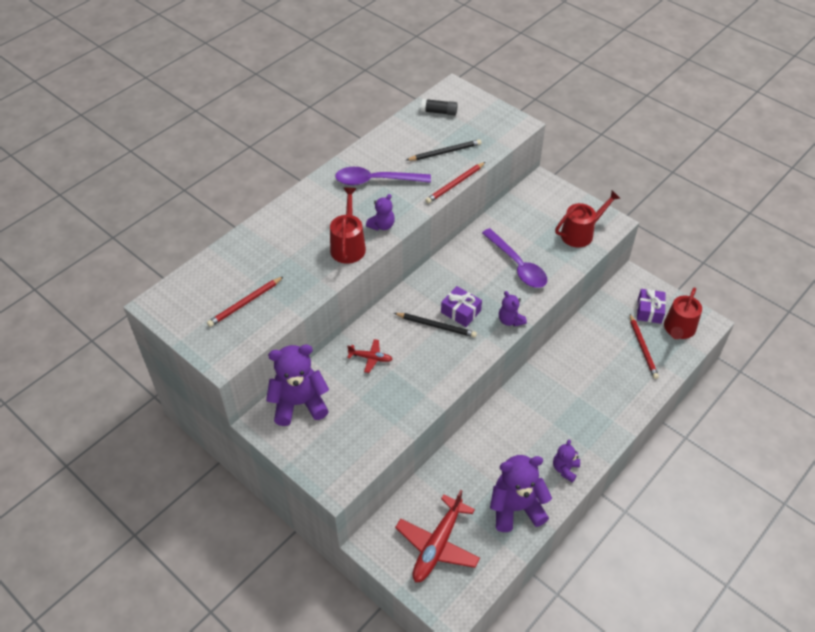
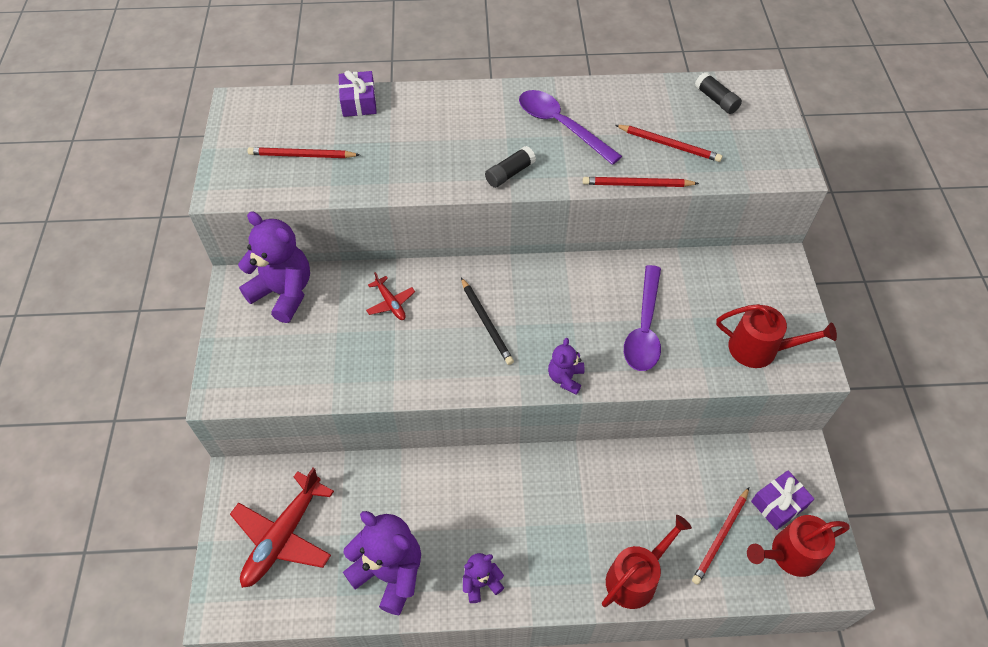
camera: 45 degrees right, 5 degrees up
red watering can [330,187,366,264] -> red watering can moved to [602,515,692,609]
purple teddy bear [366,194,395,231] -> black glue stick [485,146,536,188]
red plane [395,490,480,582] -> red plane turned 45 degrees counterclockwise [230,468,334,588]
black pencil [407,139,481,161] -> red pencil [615,125,722,162]
purple gift [441,286,482,327] -> purple gift moved to [339,70,377,117]

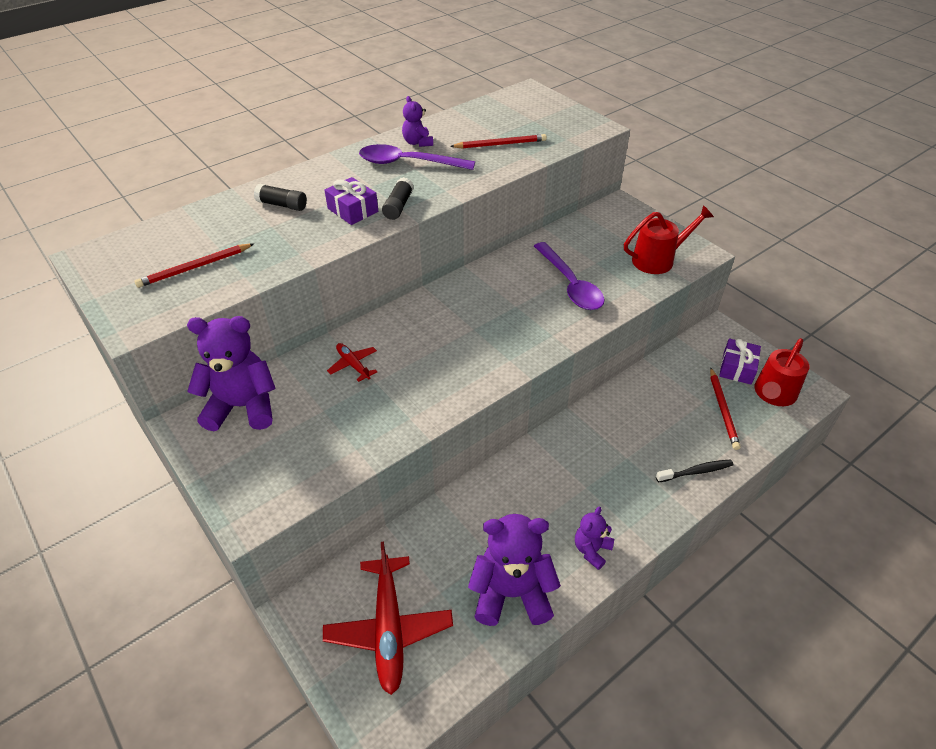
camera: 35 degrees left, 10 degrees down
purple gift [339,70,377,117] -> purple gift moved to [325,177,378,225]
red plane [366,272,415,320] -> red plane turned 150 degrees counterclockwise [327,343,377,382]
black pencil [461,277,514,365] -> none
purple teddy bear [548,338,584,395] -> purple teddy bear moved to [402,96,433,147]
red pencil [583,177,699,187] -> none
red watering can [602,515,692,609] -> black toothbrush [656,459,734,483]
black glue stick [695,72,742,114] -> black glue stick moved to [254,184,307,211]

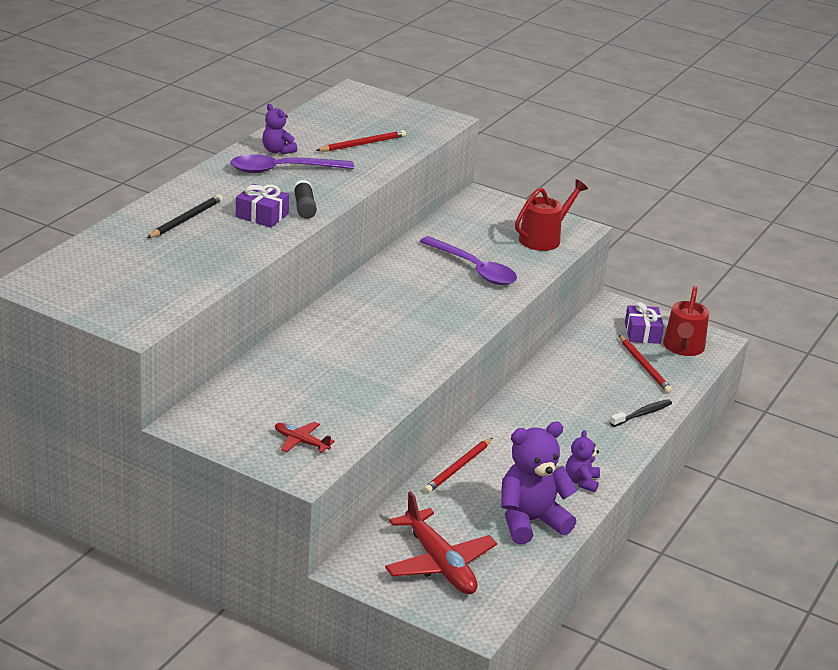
camera: 25 degrees left, 15 degrees down
red pencil [134,244,254,288] -> red pencil moved to [424,438,492,493]
purple teddy bear [187,316,276,431] -> none
black glue stick [254,184,307,211] -> black pencil [147,194,223,238]
red plane [327,343,377,382] -> red plane moved to [275,422,335,453]

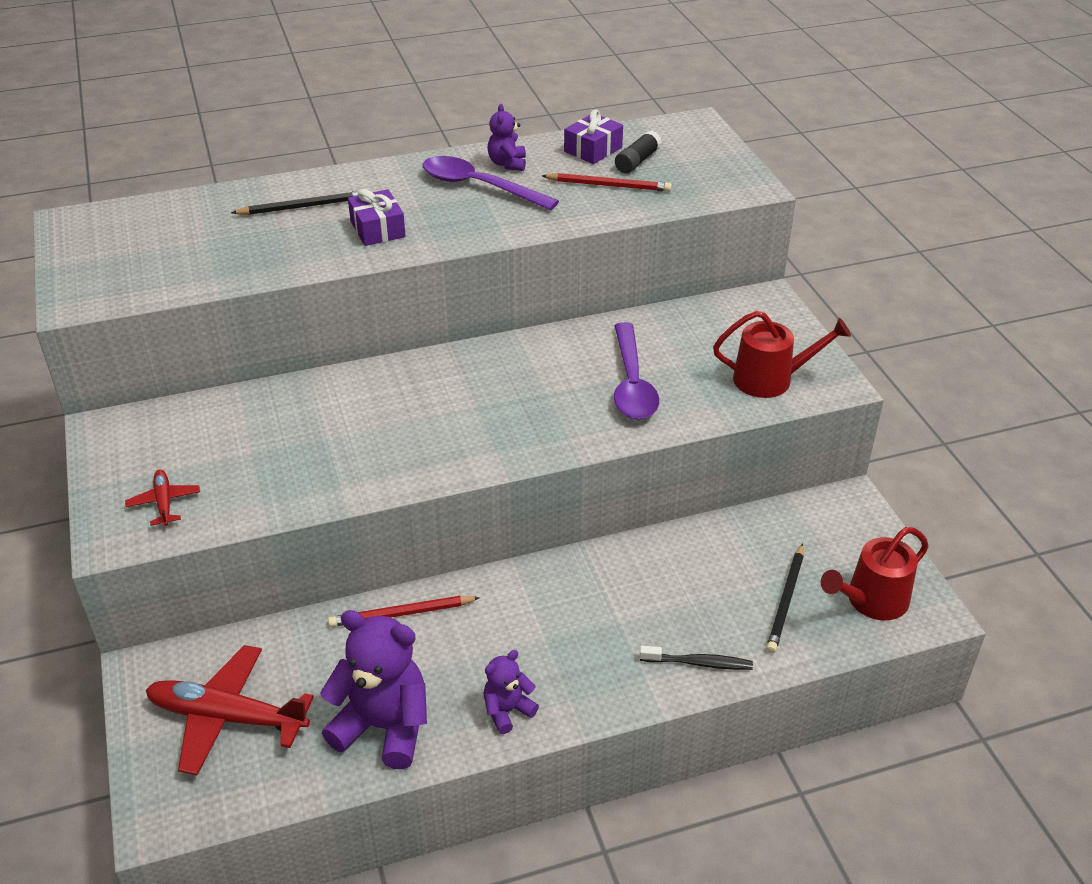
camera: 45 degrees right, 10 degrees up
black glue stick [293,179,317,219] -> black glue stick moved to [615,131,662,173]
red plane [385,491,497,594] -> red plane turned 90 degrees clockwise [146,645,314,775]
red pencil [619,335,672,393] -> black pencil [766,543,804,653]
purple gift [625,302,664,344] -> purple gift moved to [564,109,623,164]

